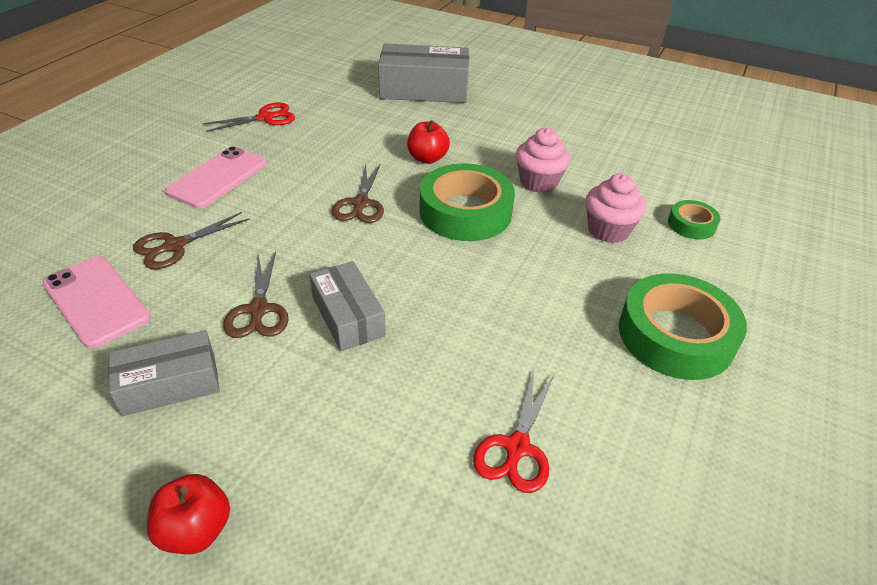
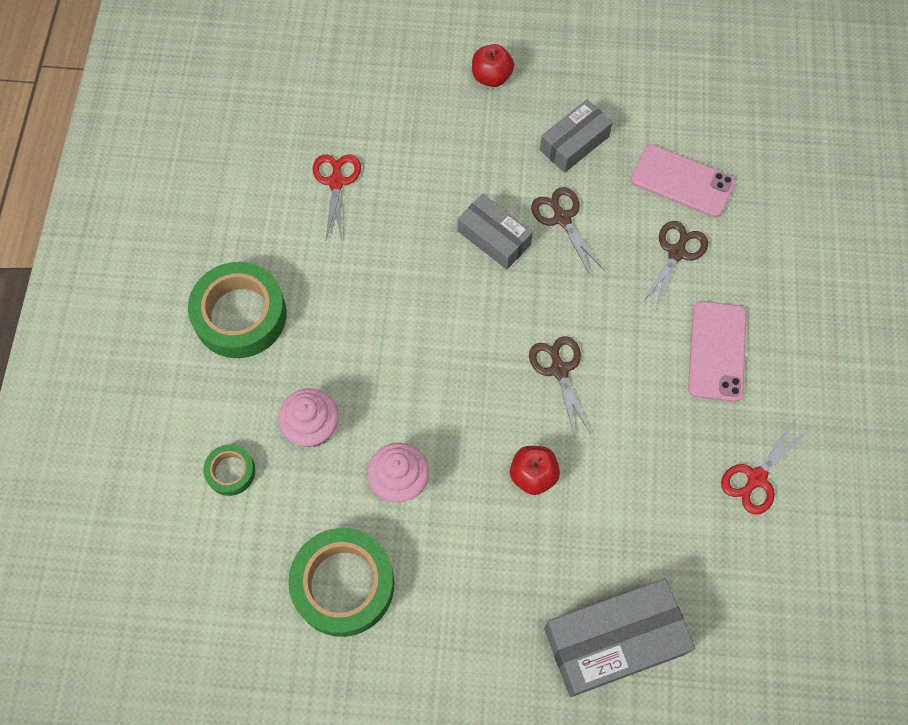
camera: 160 degrees right, 25 degrees up
green tape [419,163,515,241] -> green tape moved to [288,528,395,637]

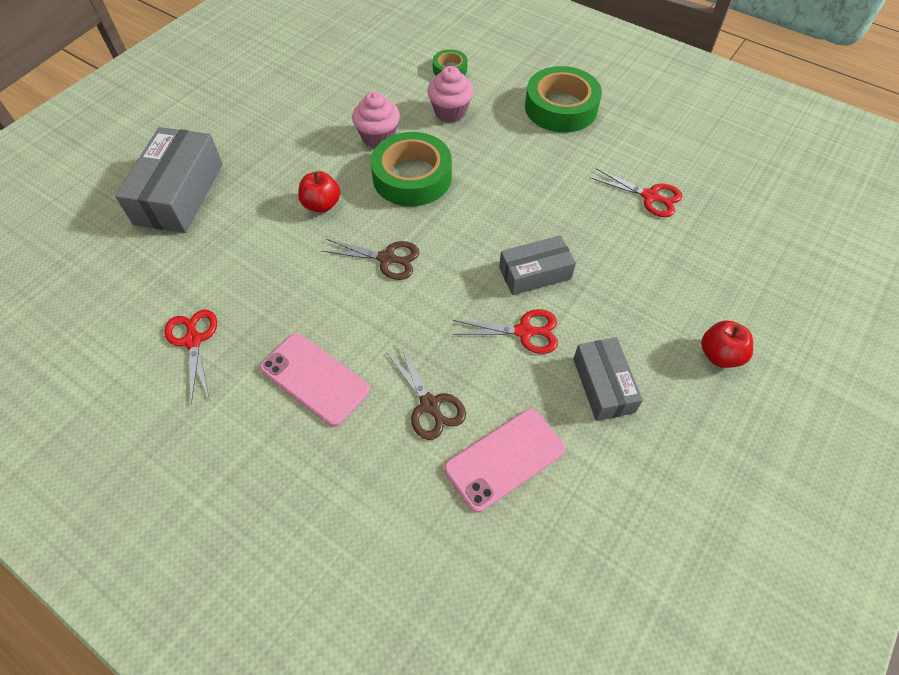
camera: 120 degrees right, 10 degrees down
green tape [288,528,395,637] -> green tape moved to [371,132,452,207]
brown scissors [531,187,604,275] -> red scissors [452,309,558,354]

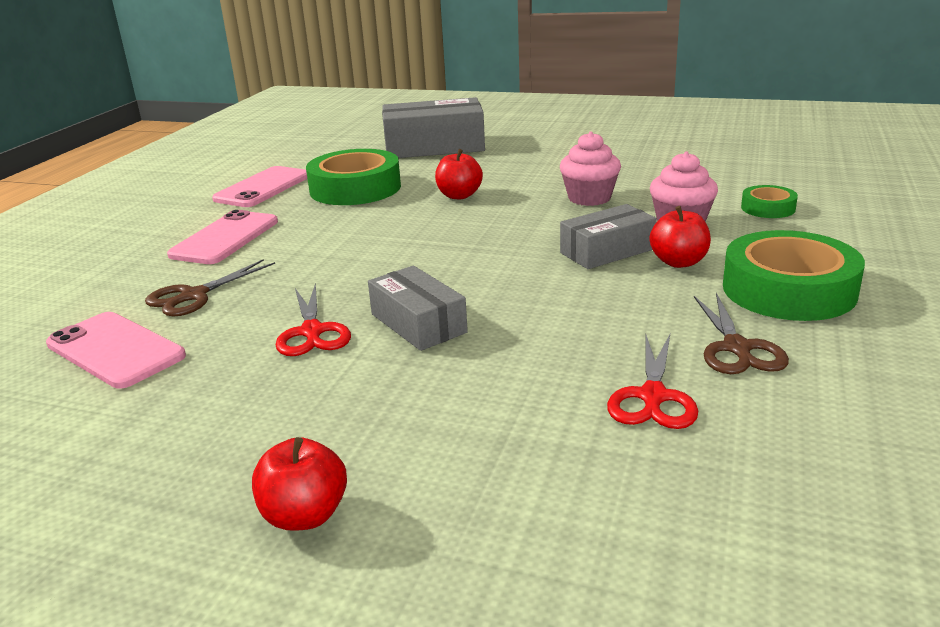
camera: 75 degrees right, 30 degrees down
red scissors [165,310,217,405] -> pink phone [212,166,307,207]
brown scissors [321,239,420,280] -> brown scissors moved to [694,293,789,374]
green tape [371,132,452,207] -> green tape moved to [306,149,401,205]
grey box [573,337,643,421] -> grey box moved to [560,204,657,269]
none -> red apple [649,206,711,268]

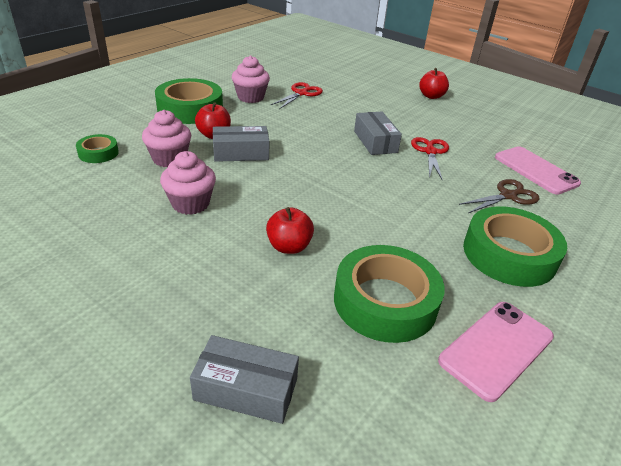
camera: 165 degrees left, 10 degrees up
pink phone [167,210,278,264] -> green tape [463,206,567,287]
grey box [382,97,485,158] -> grey box [190,335,299,424], size x0.61
brown scissors [694,293,789,374] -> pink cupcake [232,55,270,103]

